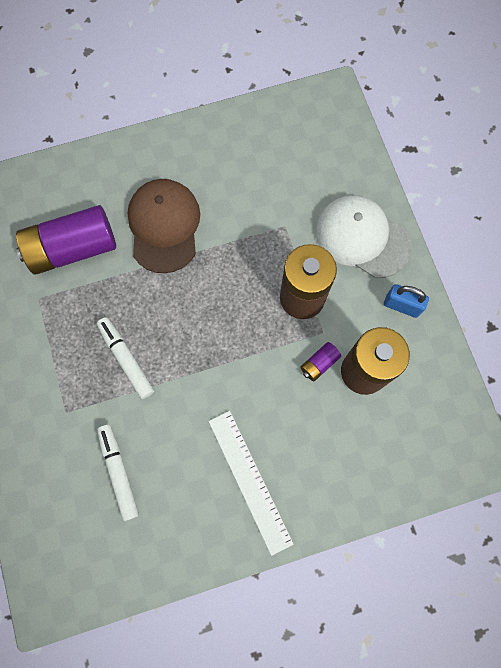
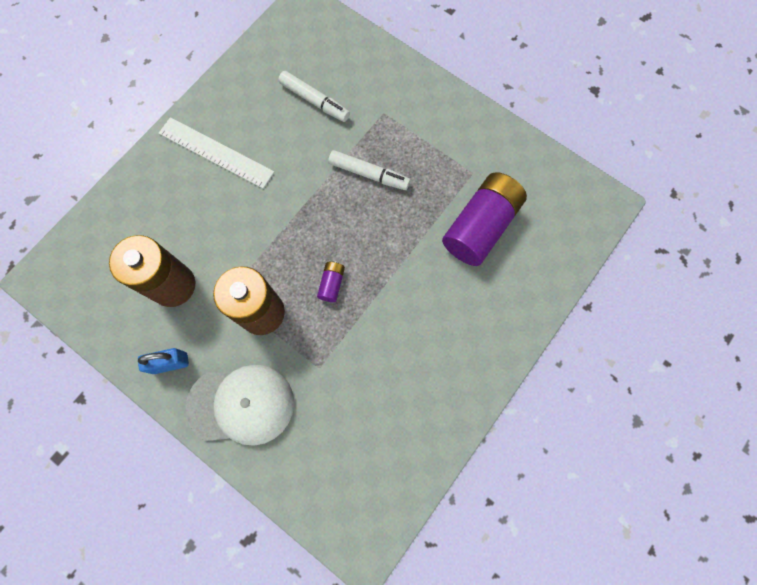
camera: 145 degrees right, 0 degrees up
brown cap [127,179,200,273] -> none
purple battery [300,342,341,382] -> purple battery moved to [317,261,345,302]

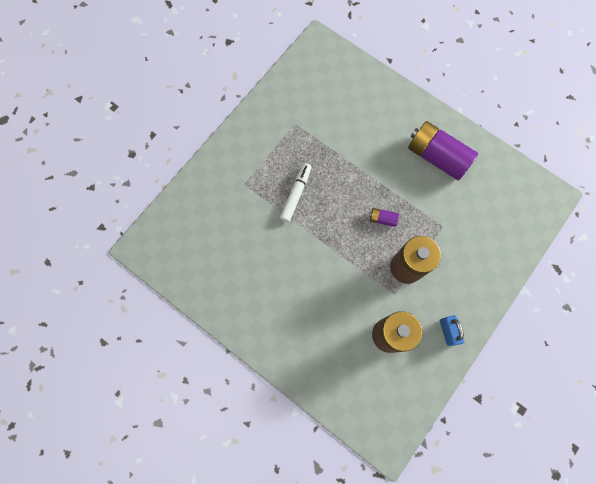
camera: 90 degrees left, 0 degrees up
white ruler [159,117,274,189] -> none
white cap [185,365,294,446] -> none
white marker [278,71,350,122] -> none
purple battery [442,172,527,266] -> purple battery moved to [408,121,478,181]

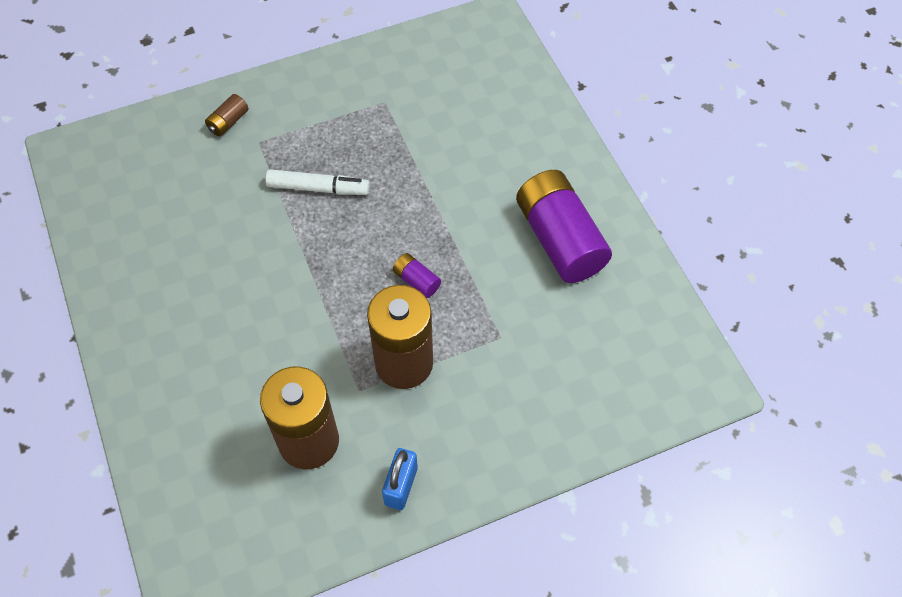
camera: 30 degrees right, 15 degrees down
white marker [280,163,312,222] -> white marker turned 45 degrees clockwise [265,169,370,195]
none -> brown battery [205,94,248,136]

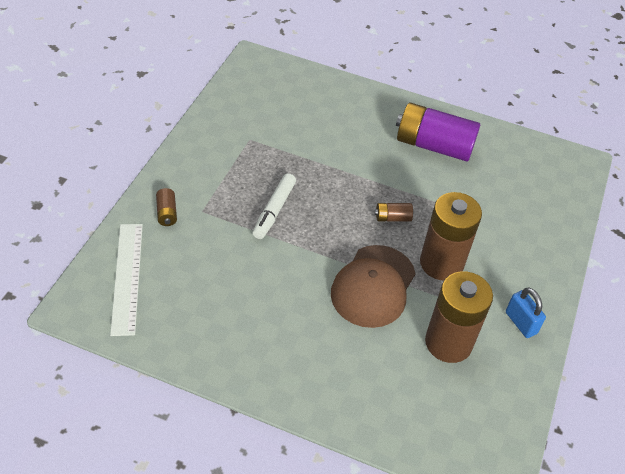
camera: 50 degrees left, 10 degrees down
white marker [265,169,370,195] -> white marker turned 150 degrees clockwise [253,173,296,239]
purple battery [393,253,441,298] -> brown battery [375,203,413,222]
none -> white ruler [110,224,143,336]
none -> brown cap [331,245,416,328]

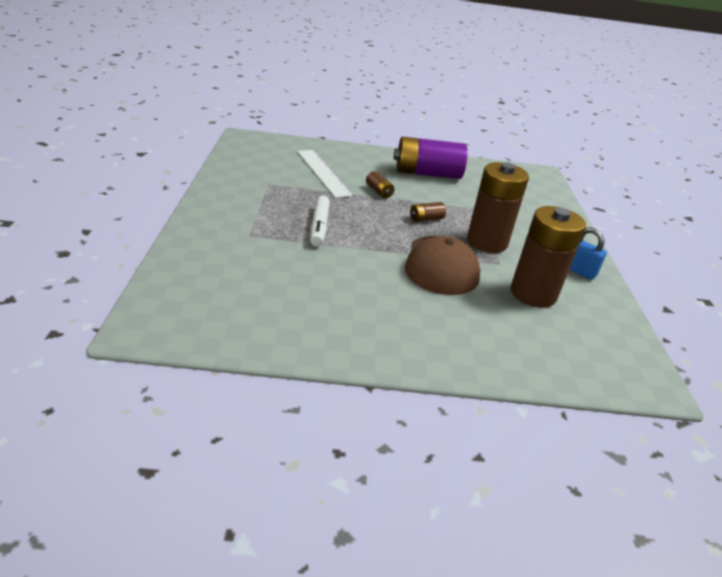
camera: 20 degrees left, 15 degrees down
white ruler [110,224,143,336] -> white ruler moved to [297,150,353,198]
brown battery [156,188,177,226] -> brown battery moved to [366,171,395,199]

